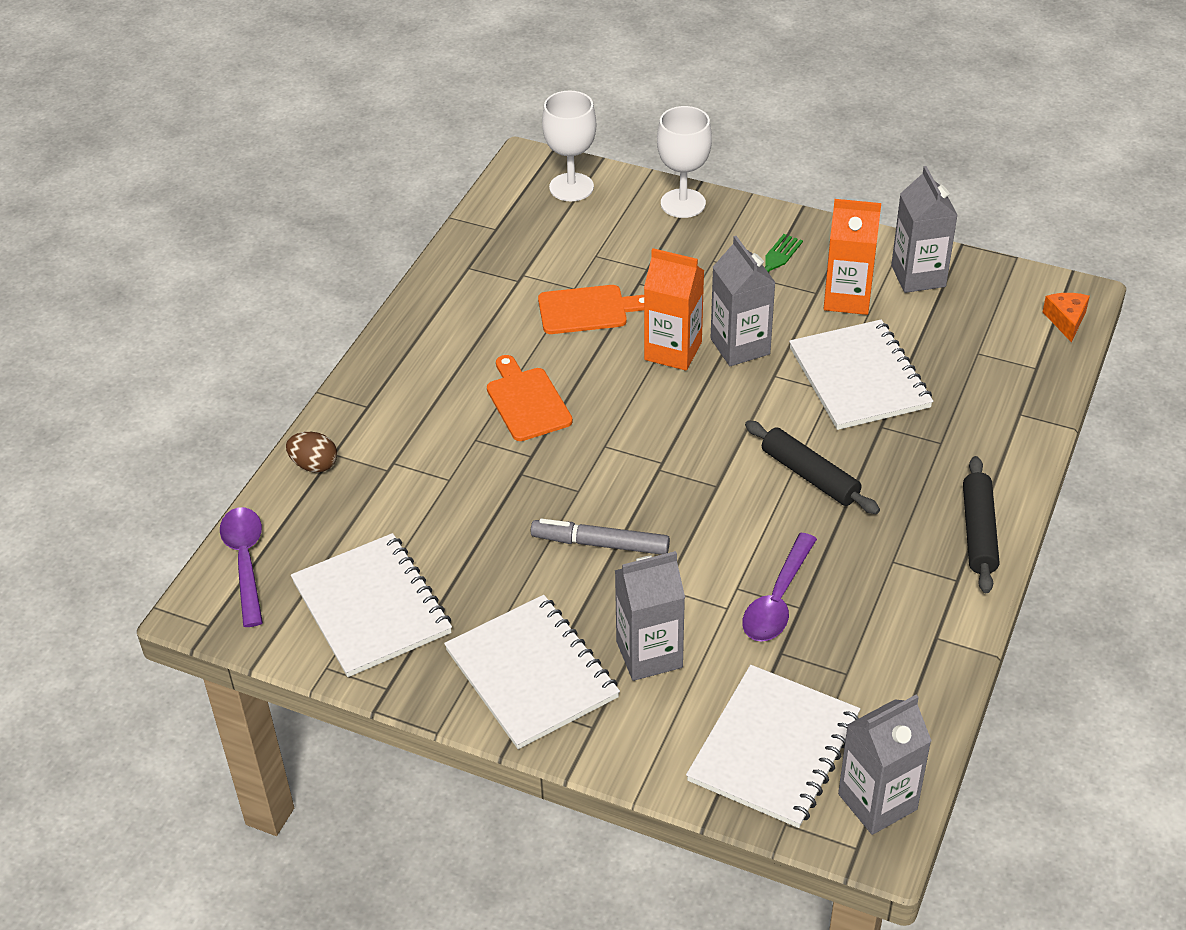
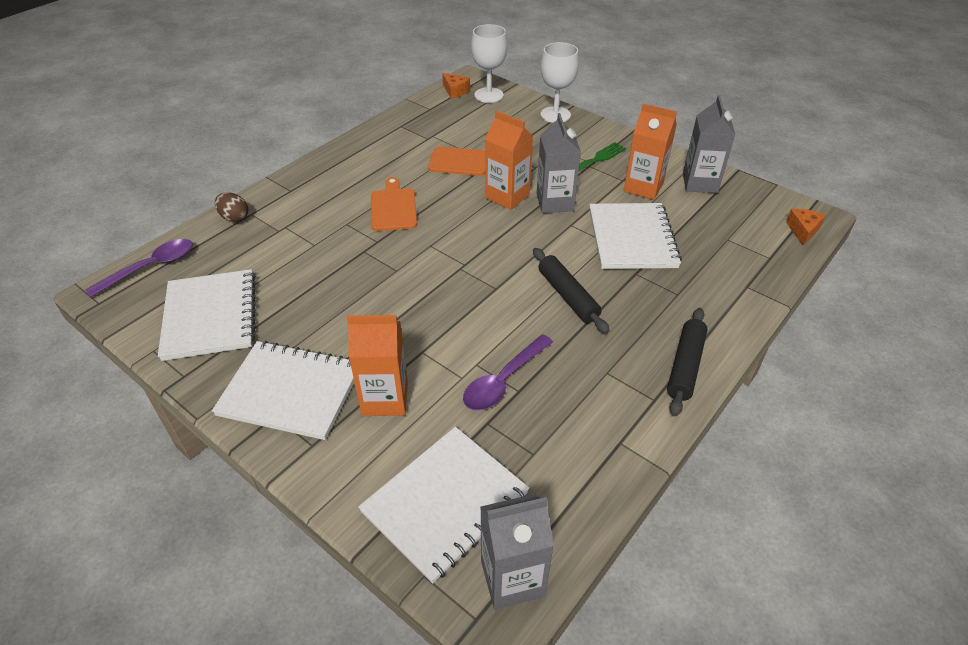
camera: 15 degrees right, 0 degrees up
purple spoon [220,507,263,627] -> purple spoon turned 45 degrees clockwise [85,239,193,297]
white notebook [444,595,620,749] -> white notebook turned 60 degrees counterclockwise [212,341,354,440]
grey marker [531,519,670,555] -> none
grey carton [615,551,685,681] -> orange carton [347,315,408,416]
none -> orange cheese [442,73,470,99]

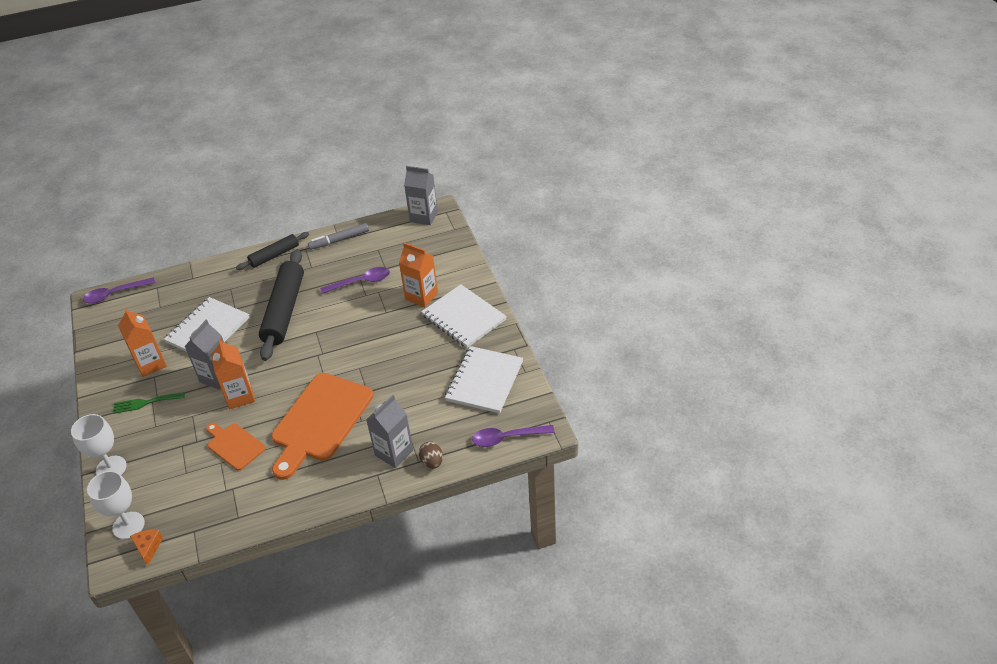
camera: 145 degrees left, 0 degrees up
white notebook [358,427,529,584] -> none
orange cutting board [371,177,417,231] -> orange cutting board [271,373,374,480], size x1.89
black rolling pin [533,248,610,334] -> black rolling pin [259,249,304,361], size x1.77
grey carton [683,95,735,193] -> grey carton moved to [366,395,413,468]
orange cheese [786,209,826,246] -> purple spoon [83,277,155,304]
none -> grey marker [308,223,369,250]

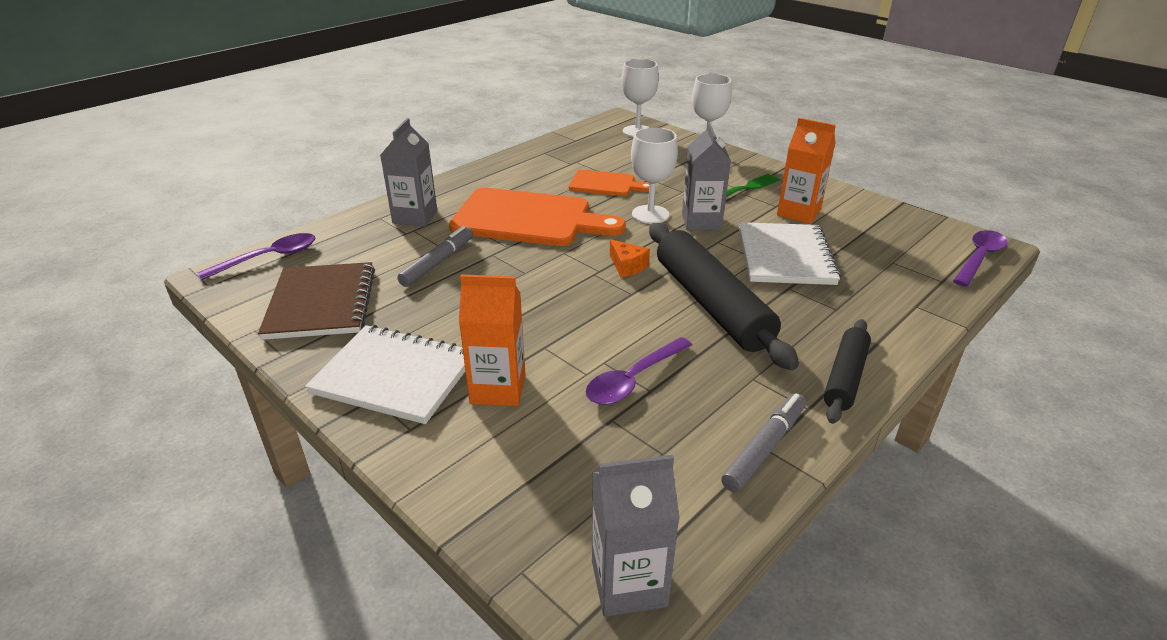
camera: 150 degrees right, 10 degrees down
orange cheese [130,530,163,566] -> orange cheese moved to [610,239,650,277]
orange carton [211,338,255,409] -> white goblet [631,127,678,224]
orange cutting board [271,373,374,480] -> orange cutting board turned 105 degrees clockwise [449,188,626,246]
brown egg [419,441,443,469] -> none
white notebook [445,346,523,414] -> brown notebook [258,262,375,340]
none -> grey marker [397,226,473,287]

